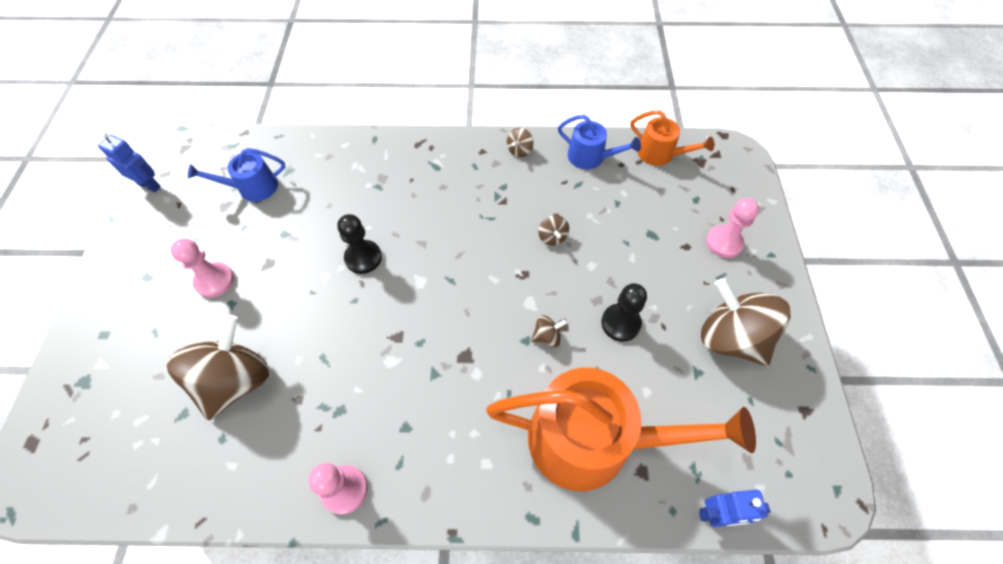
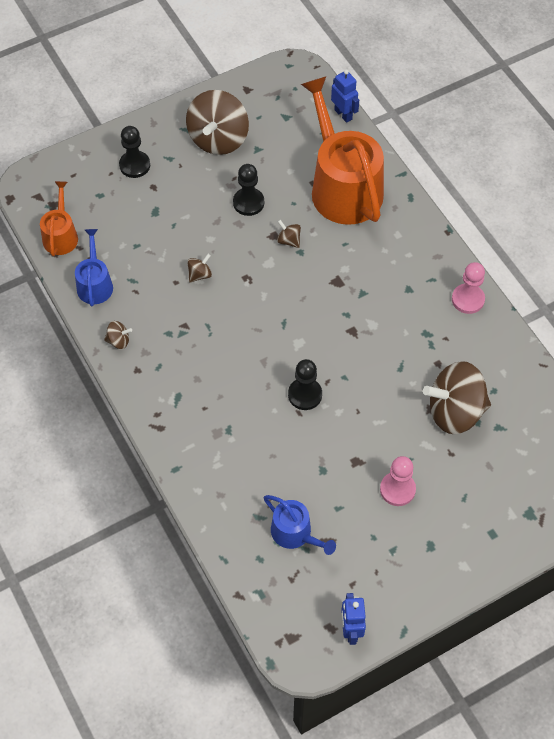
camera: 120 degrees left, 0 degrees up
pink pawn [706,198,759,258] -> black pawn [119,126,150,178]

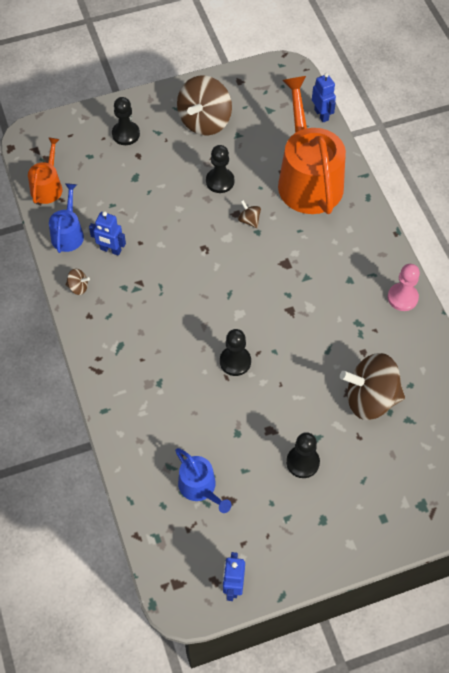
camera: 10 degrees right, 0 degrees up
brown spinning top [187,254,212,283] -> none
pink pawn [380,456,416,506] -> black pawn [286,432,320,478]
none -> blue robot [89,211,126,256]

